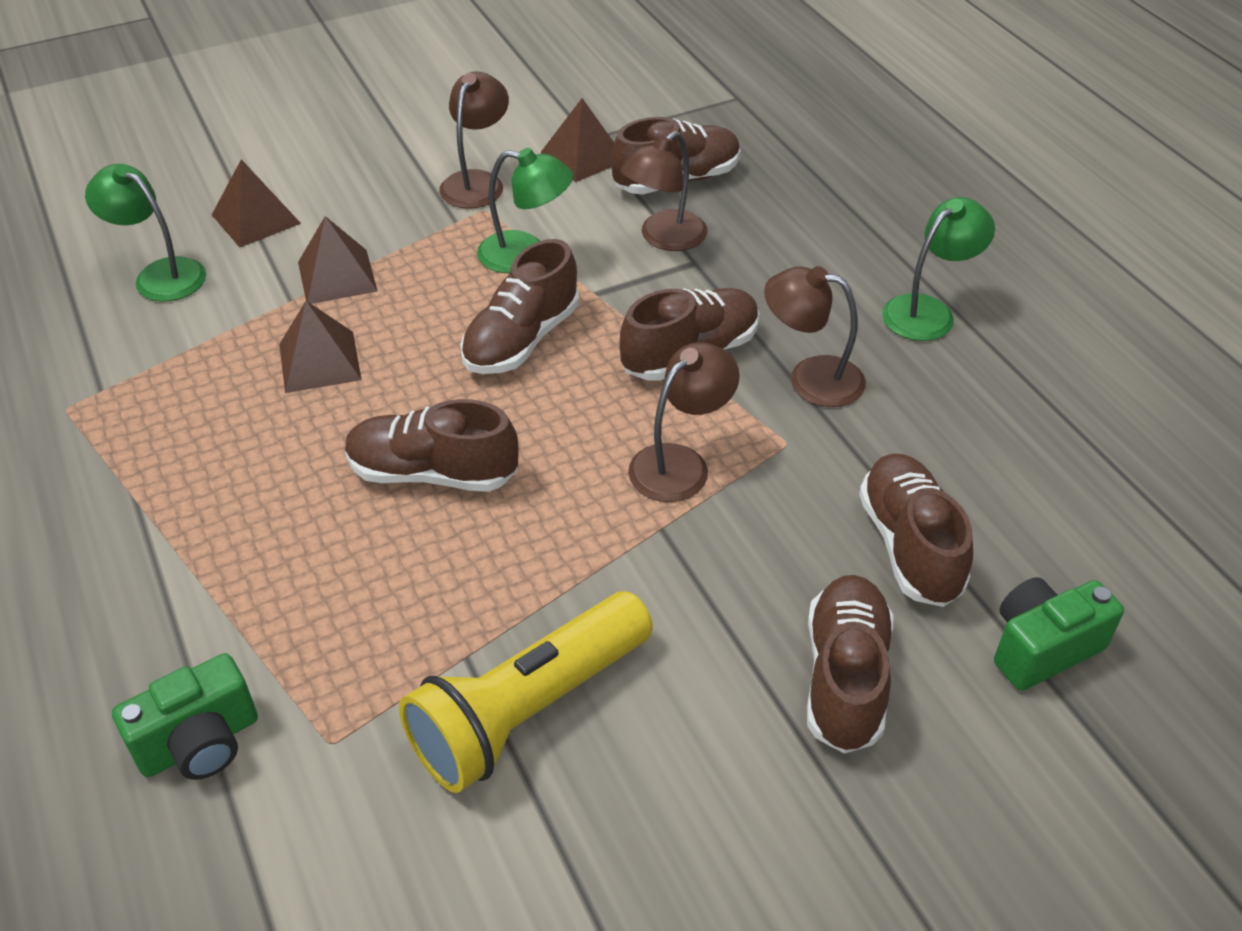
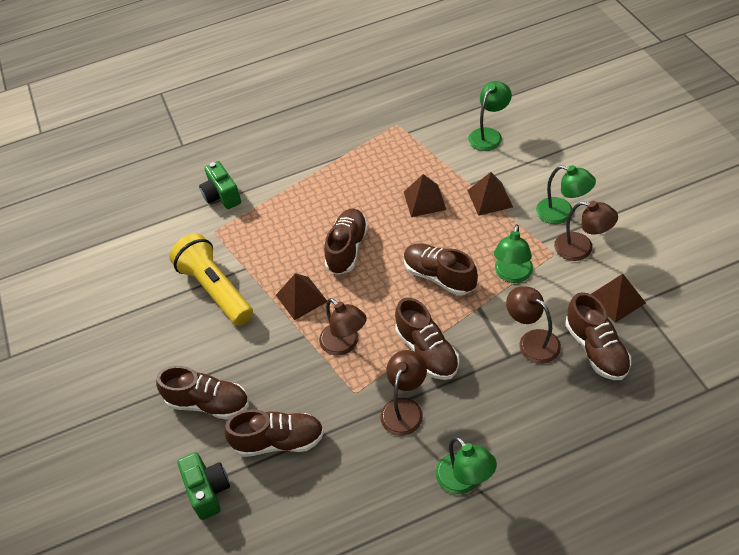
camera: 100 degrees right, 5 degrees up
brown pyramid [212,159,301,247] -> brown pyramid moved to [276,273,327,320]
none -> green lamp [536,165,596,224]

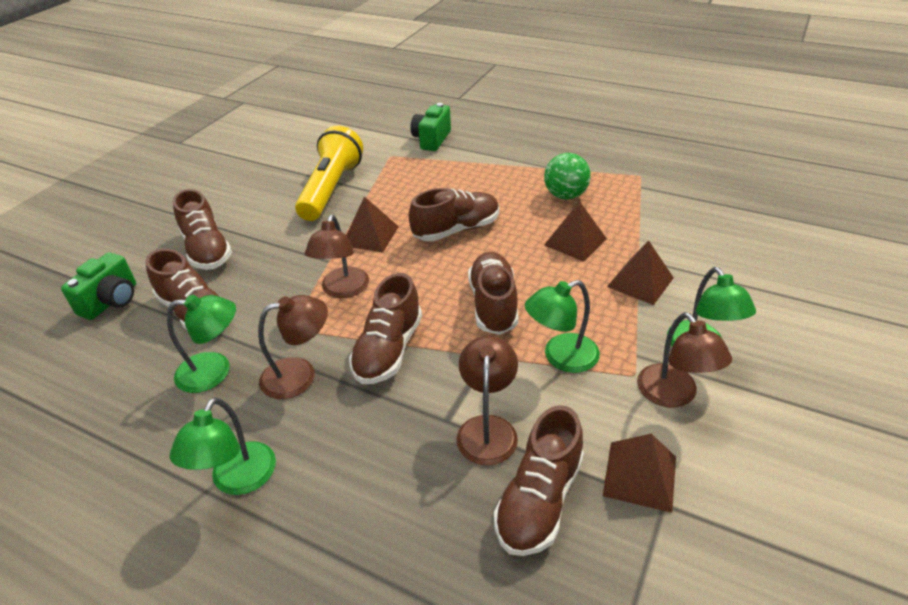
camera: 45 degrees right, 10 degrees down
green lamp [468,81,512,151] -> green lamp moved to [167,294,236,393]
none -> green ball [544,153,591,199]

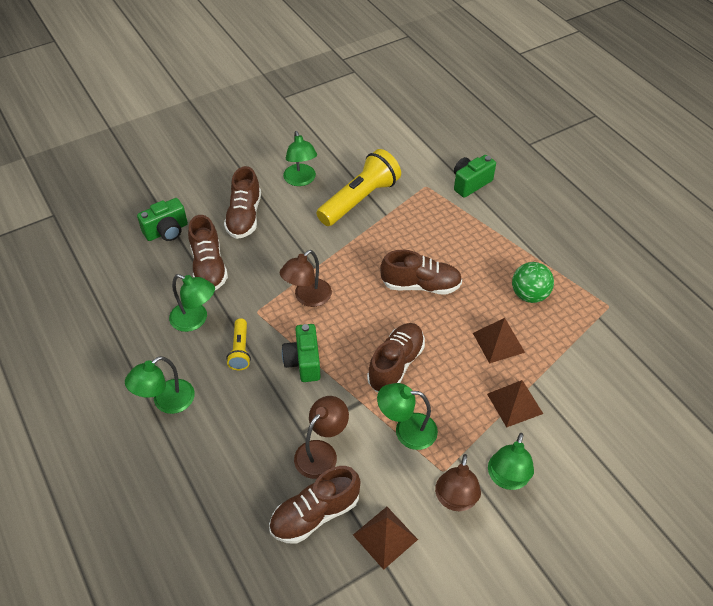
camera: 30 degrees right, 10 degrees up
brown lamp [258,295,328,399] -> yellow flashlight [226,318,251,370]
brown pyramid [346,196,399,252] -> none
brown shoe [349,273,422,384] -> green camera [282,324,321,382]
none -> green lamp [283,131,317,186]

